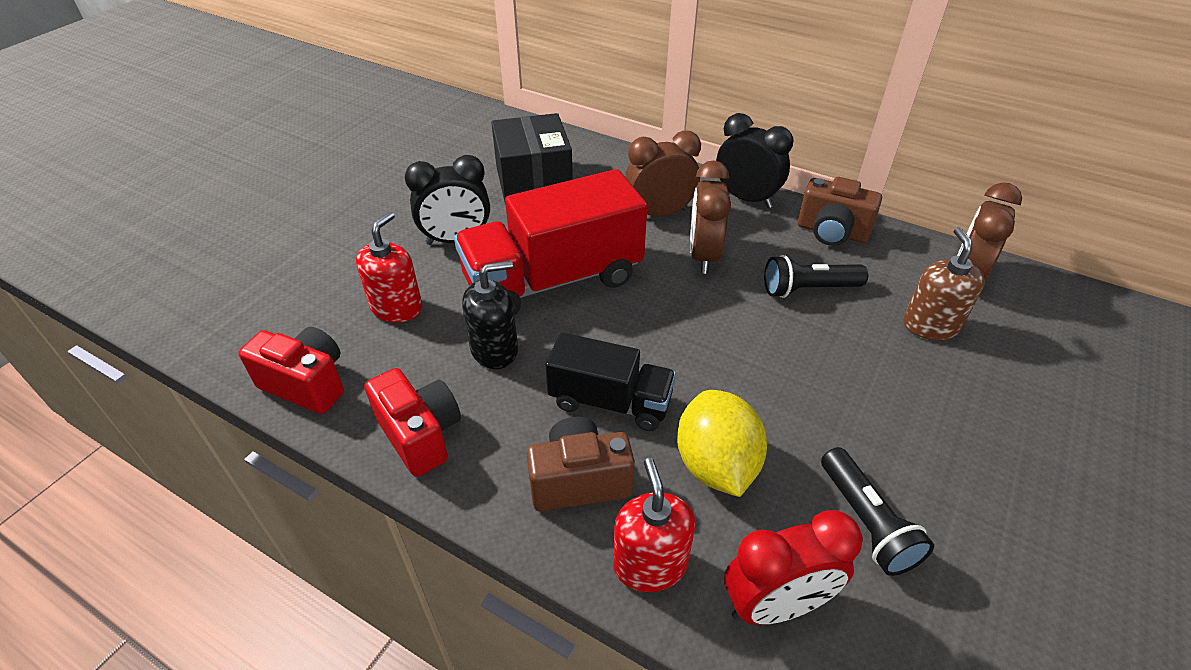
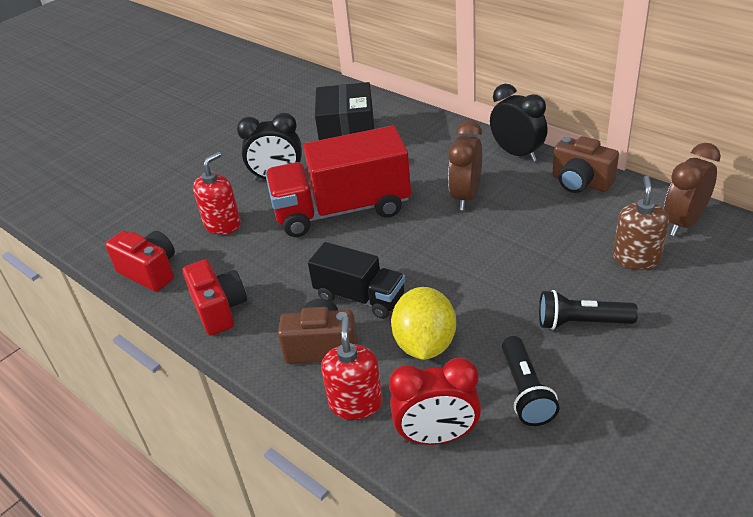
camera: 15 degrees right, 5 degrees down
black soap dispenser [462,261,518,369] -> none
brown clock [625,131,701,216] -> none
black flashlight [764,255,868,298] -> black flashlight moved to [539,290,638,330]

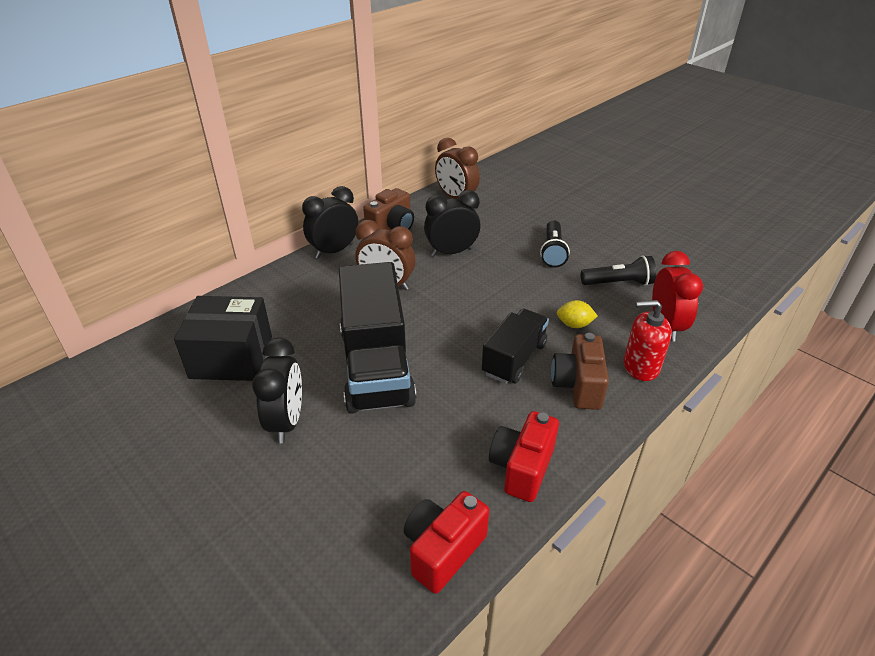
camera: 90 degrees left, 0 degrees up
red camera [182,259,247,336] -> red camera turned 45 degrees counterclockwise [489,411,559,502]
red soap dispenser [193,152,241,235] -> none
red truck [265,126,411,237] -> black truck [339,262,417,414]
yellow lemon [391,287,456,360] -> yellow lemon [557,300,598,328], size x0.53
brown soap dispenser [613,176,669,270] -> none
none -> black clock [424,190,480,256]

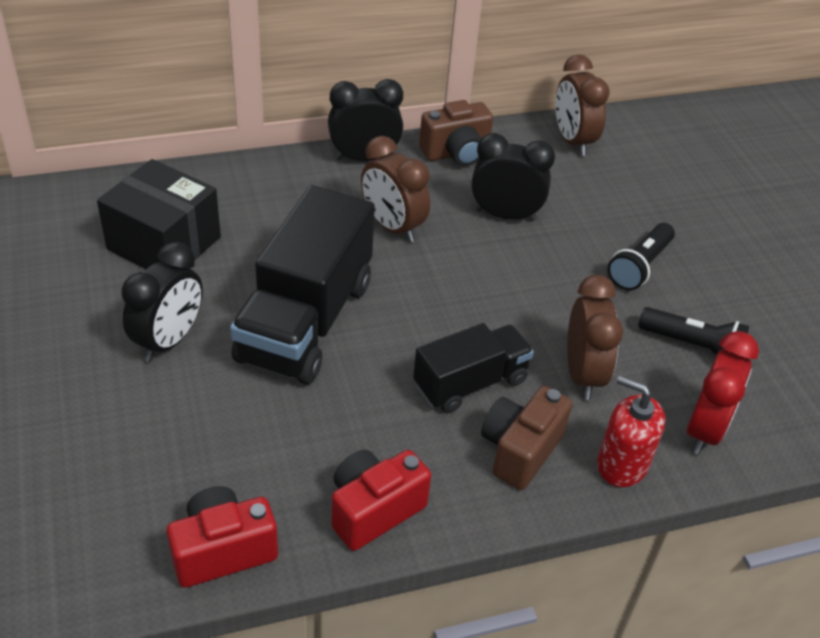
camera: 25 degrees right, 5 degrees up
yellow lemon [557,300,598,328] -> brown clock [567,275,623,400]

